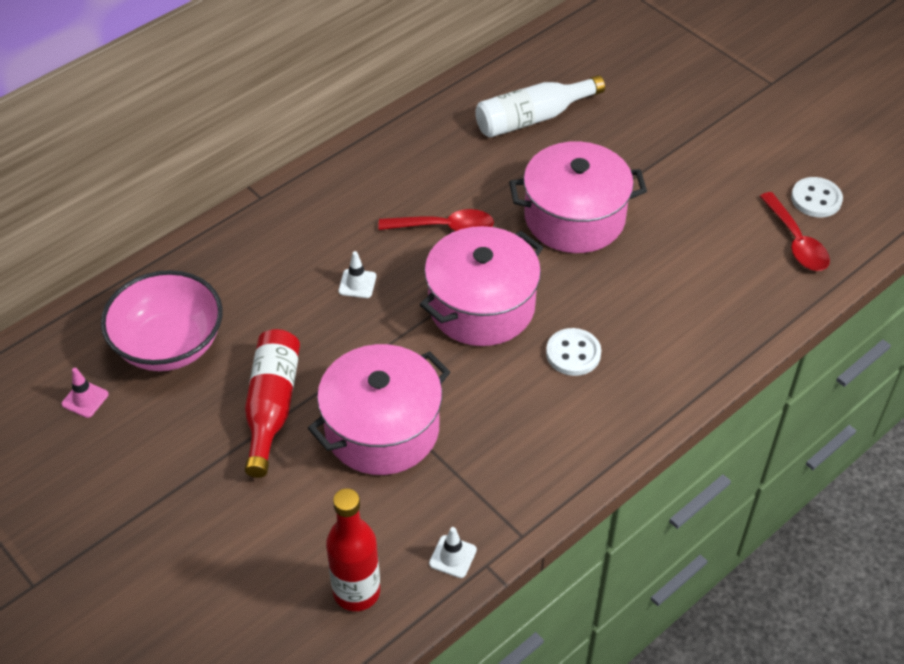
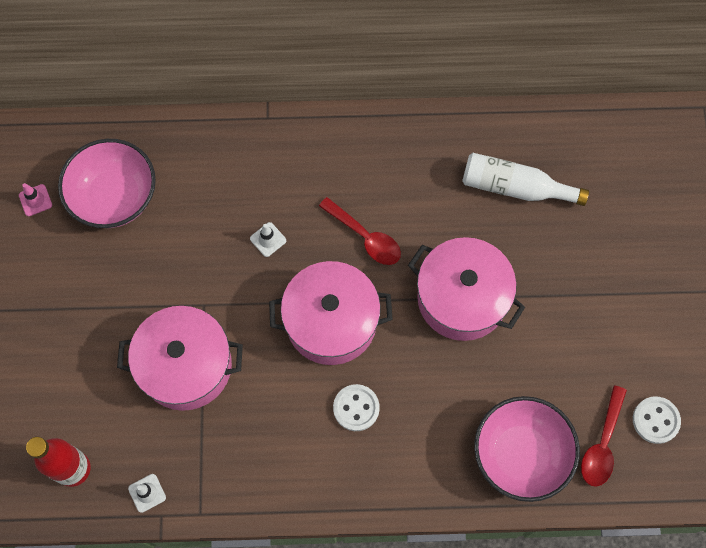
camera: 40 degrees right, 20 degrees up
red bottle [245,329,300,478] -> none
none -> pink bowl [474,396,580,502]

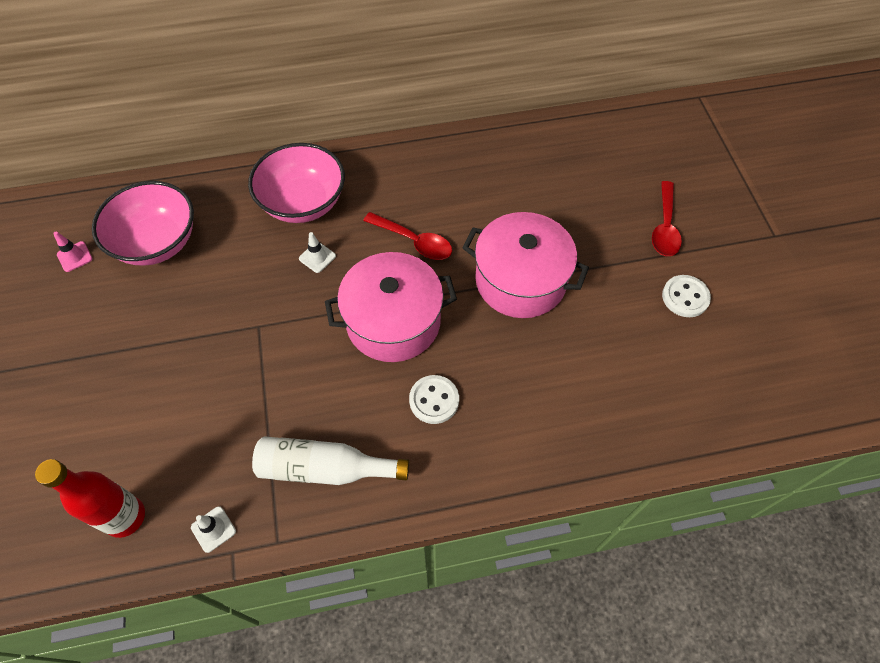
camera: 10 degrees left, 10 degrees down
pink pot [117,306,243,411] -> none
white bottle [462,153,589,206] -> white bottle moved to [252,436,409,485]
pink bowl [474,396,580,502] -> pink bowl moved to [248,143,345,223]
red spoon [581,385,627,486] -> red spoon moved to [652,181,682,256]
white button [633,396,681,444] -> white button moved to [662,275,711,317]

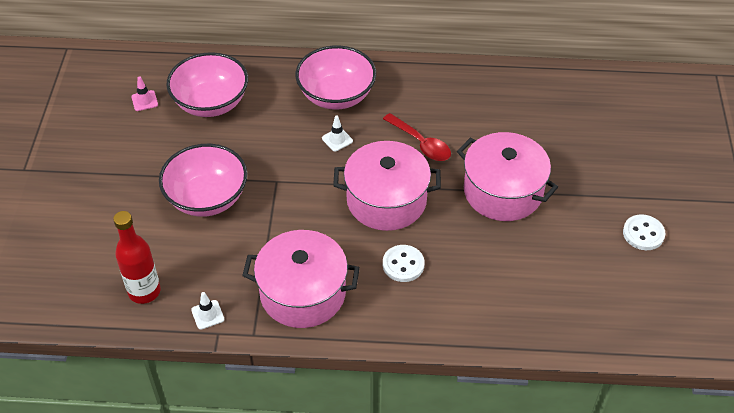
camera: 15 degrees right, 10 degrees down
white bottle [252,436,409,485] -> pink pot [242,230,360,328]
red spoon [652,181,682,256] -> none
none -> pink bowl [159,144,247,217]

